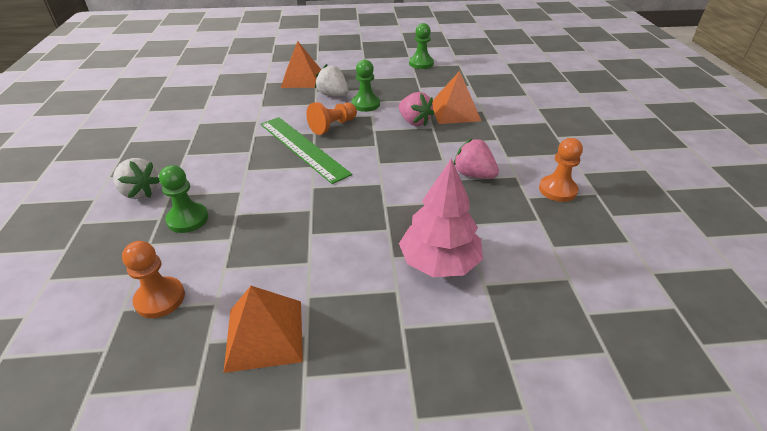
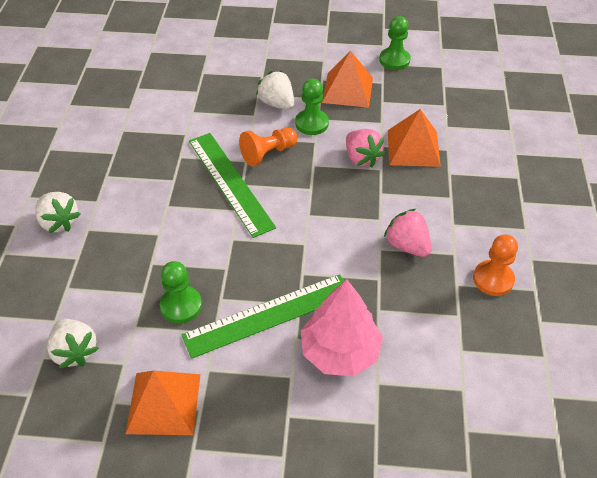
camera: 10 degrees right, 10 degrees up
orange pawn [122,241,185,318] -> white strawberry [47,319,99,369]
green pawn [159,165,208,233] -> green pawn moved to [160,261,202,323]
orange pyramid [281,41,321,88] -> orange pyramid moved to [322,51,373,108]
none -> green ruler [182,274,344,359]

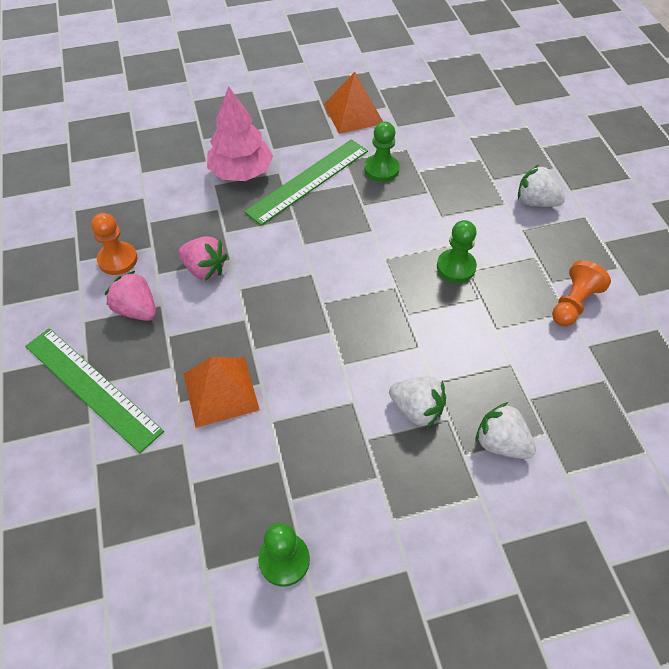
camera: 160 degrees right, 5 degrees up
white strawberry [47,319,99,369] -> white strawberry moved to [476,402,536,459]
green ruler [189,133,276,238] -> green ruler moved to [25,328,164,453]
orange pawn [239,128,297,167] -> orange pawn moved to [552,260,611,326]
green pawn [295,79,329,135] -> green pawn moved to [437,220,477,283]
orange pyramid [322,51,373,108] -> none
pink strawberry [346,129,385,168] -> pink strawberry moved to [105,271,156,321]

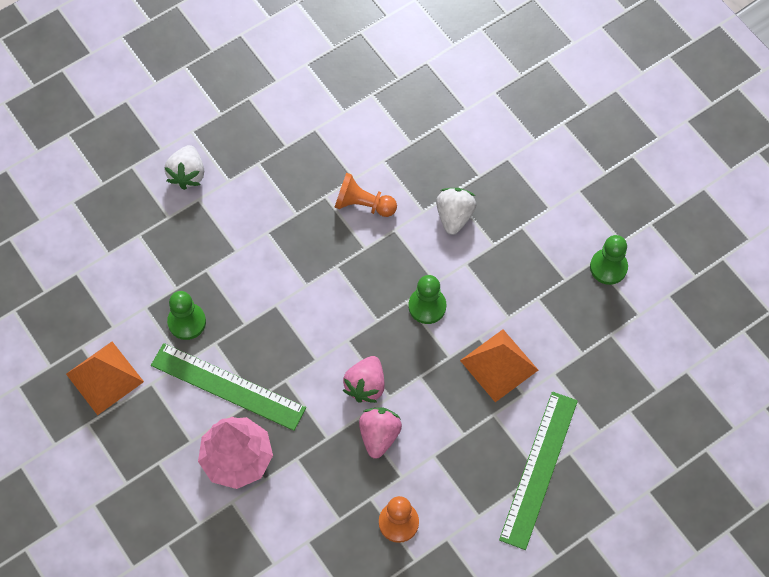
camera: 110 degrees left, 10 degrees up
pink strawberry [105,271,156,321] -> pink strawberry moved to [343,356,385,403]
green pawn [437,220,477,283] -> green pawn moved to [408,275,446,324]
white strawberry [476,402,536,459] -> none
orange pawn [552,260,611,326] -> orange pawn moved to [335,173,397,217]

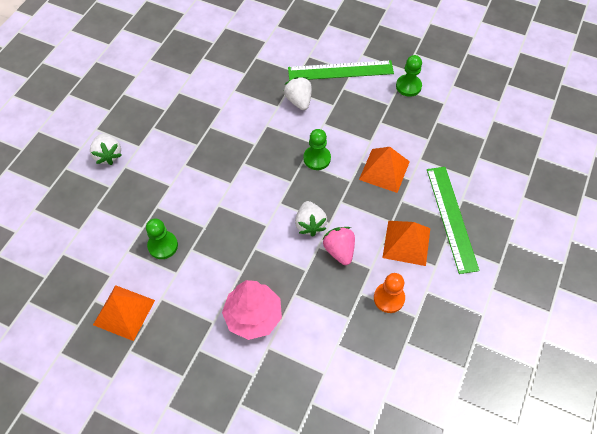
camera: 30 degrees left, 5 degrees down
green ruler [151,343,306,431] -> green ruler moved to [288,60,394,81]
orange pawn [335,173,397,217] -> none
pink strawberry [343,356,385,403] -> white strawberry [295,201,327,237]
none -> orange pyramid [382,221,430,266]

